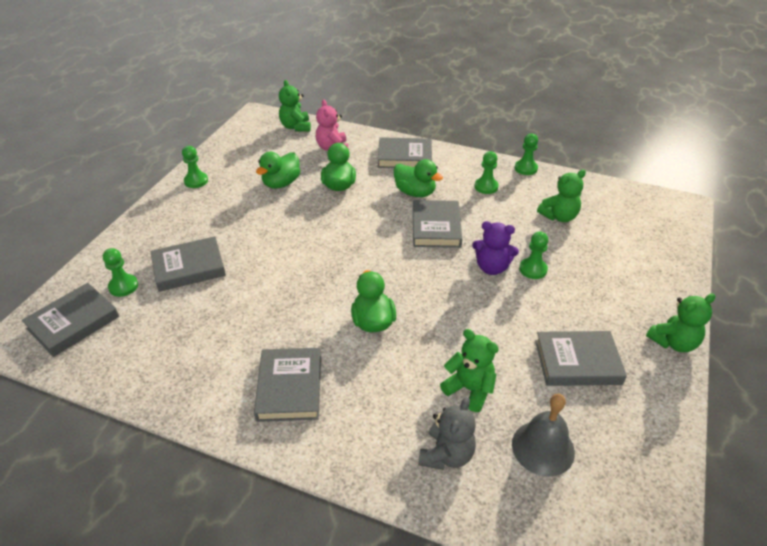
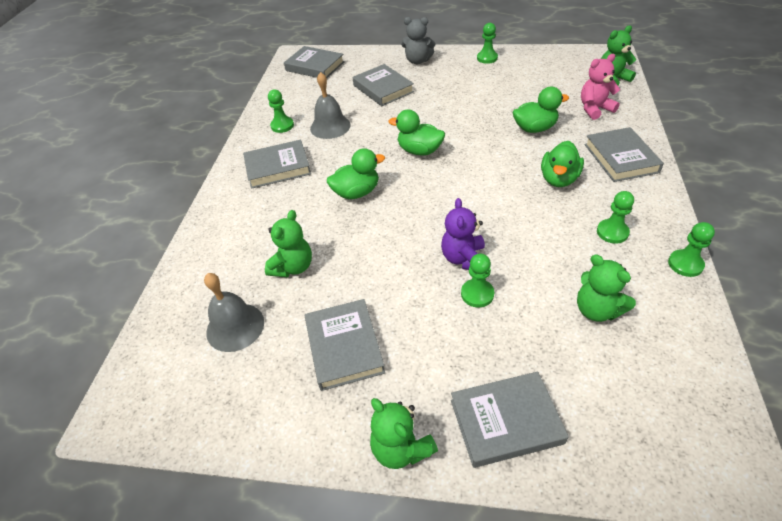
camera: 80 degrees right, 5 degrees up
green pawn [103,248,138,297] -> green pawn moved to [268,89,294,133]
green duck [256,152,300,188] -> green duck moved to [389,109,445,156]
grey book [413,200,462,248] -> grey book moved to [451,372,569,468]
grey teddy bear [418,397,476,470] -> grey teddy bear moved to [401,17,435,64]
none -> grey bell [310,72,351,139]

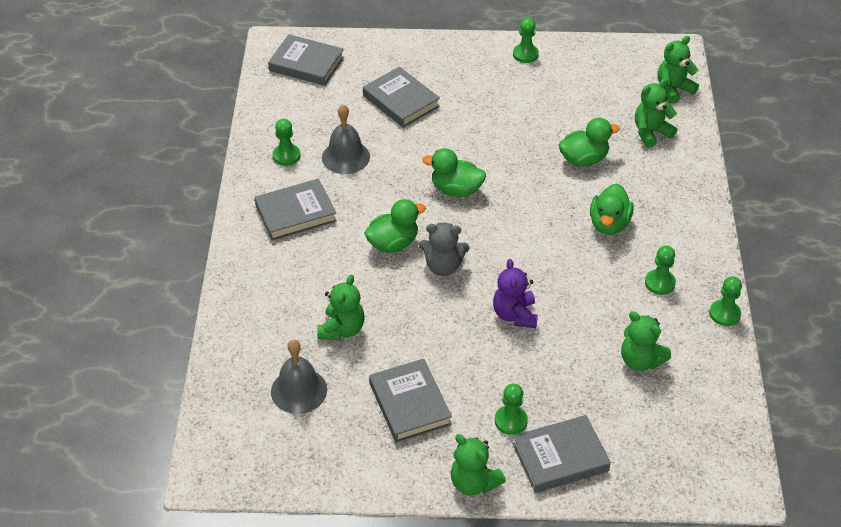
camera: 10 degrees left, 0 degrees up
grey teddy bear [401,17,435,64] -> grey teddy bear moved to [419,222,469,276]
green pawn [461,254,494,307] -> green pawn moved to [495,384,528,435]
pink teddy bear [581,54,620,120] -> green teddy bear [635,79,677,148]
grey book [584,127,664,182] -> none

